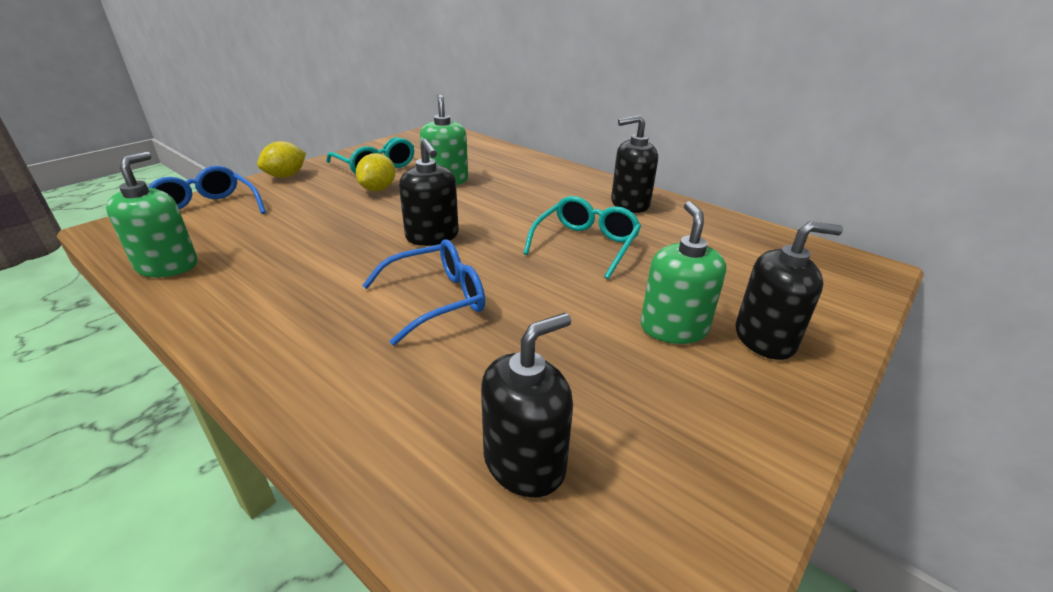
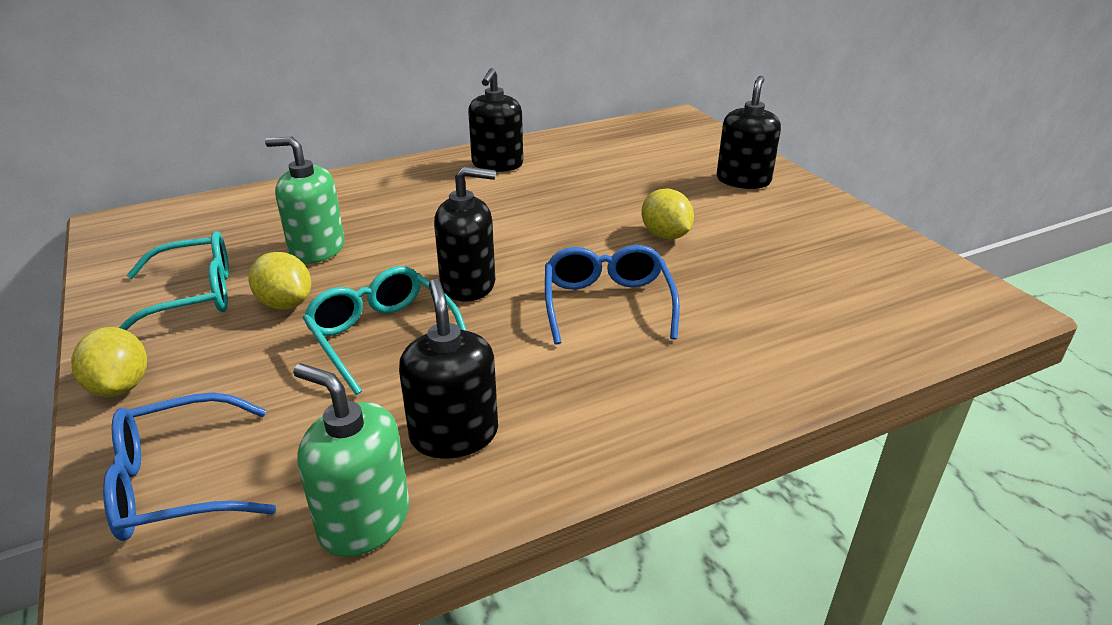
camera: 65 degrees left, 0 degrees up
black soap dispenser [481,313,573,497] -> black soap dispenser moved to [399,279,498,458]
turquoise glasses [523,196,641,279] -> turquoise glasses moved to [303,266,467,395]
green soap dispenser [641,201,726,344] -> none
none -> yellow lemon [641,189,694,240]

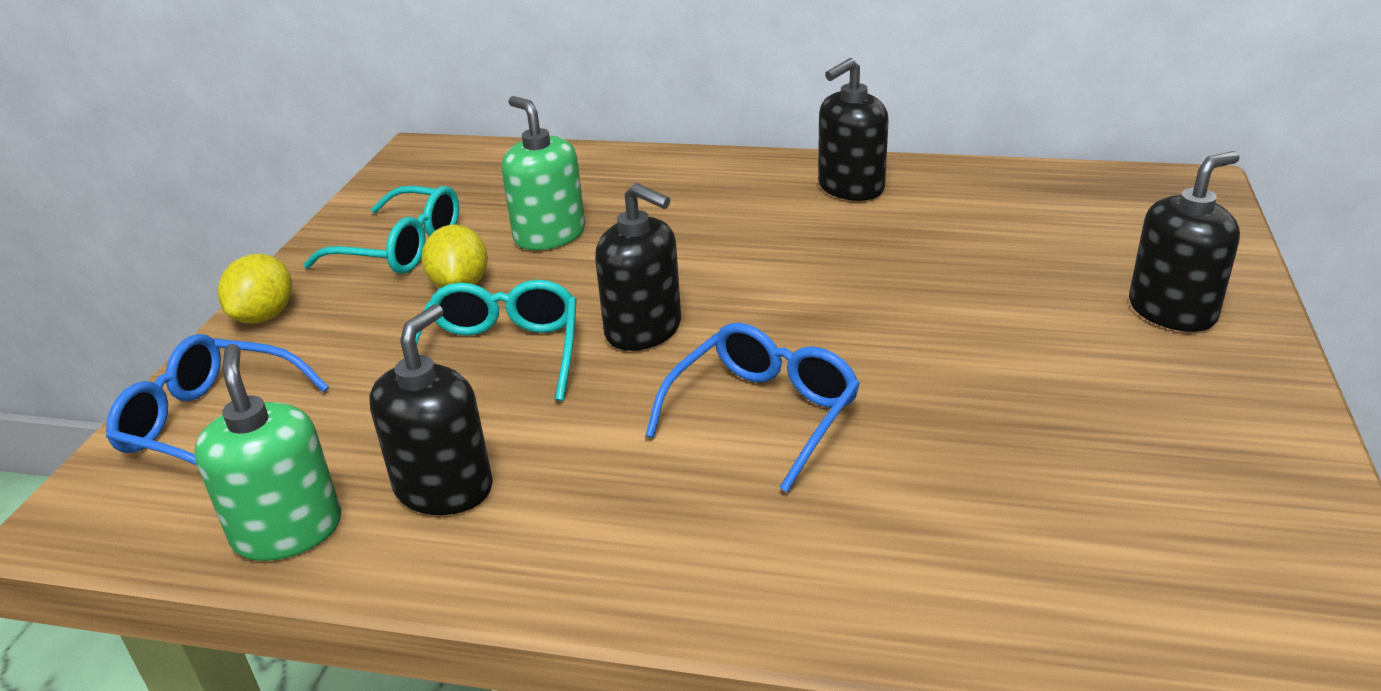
camera: 40 degrees right, 0 degrees up
yellow lemon [641,189,694,240] -> none

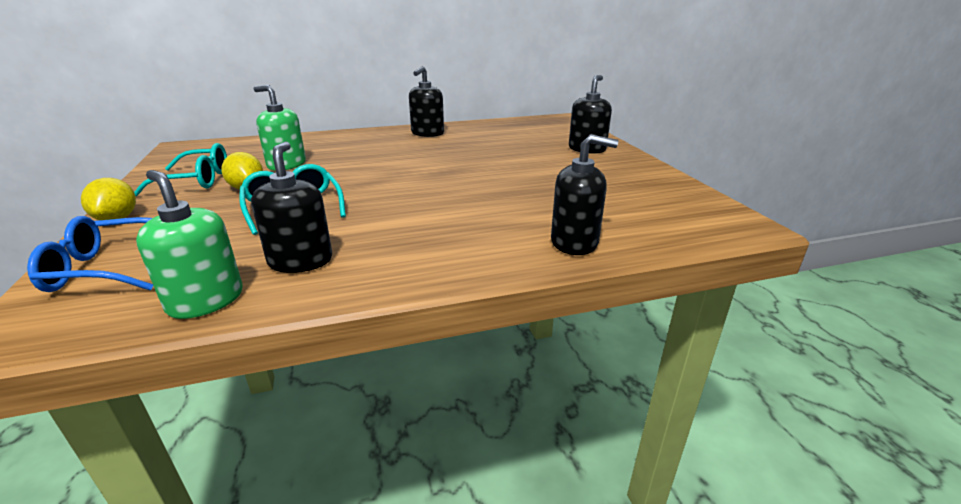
camera: 30 degrees left, 5 degrees down
black soap dispenser [595,183,681,351] -> black soap dispenser moved to [551,135,618,255]
blue glasses [645,323,860,493] -> none

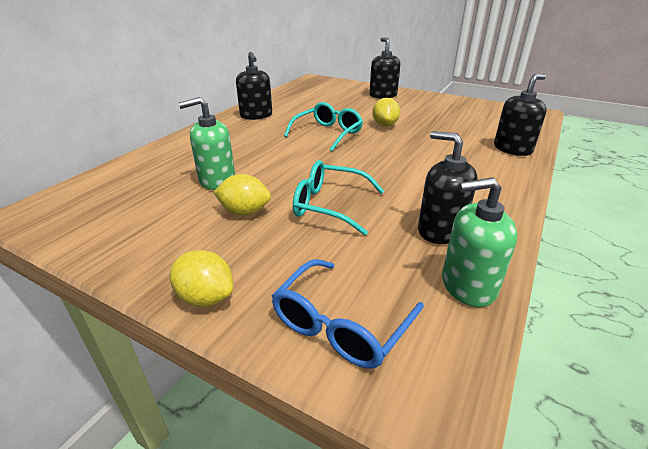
camera: 45 degrees left, 5 degrees up
turquoise glasses [134,143,227,196] -> turquoise glasses moved to [284,102,363,151]
none -> yellow lemon [372,98,400,127]

